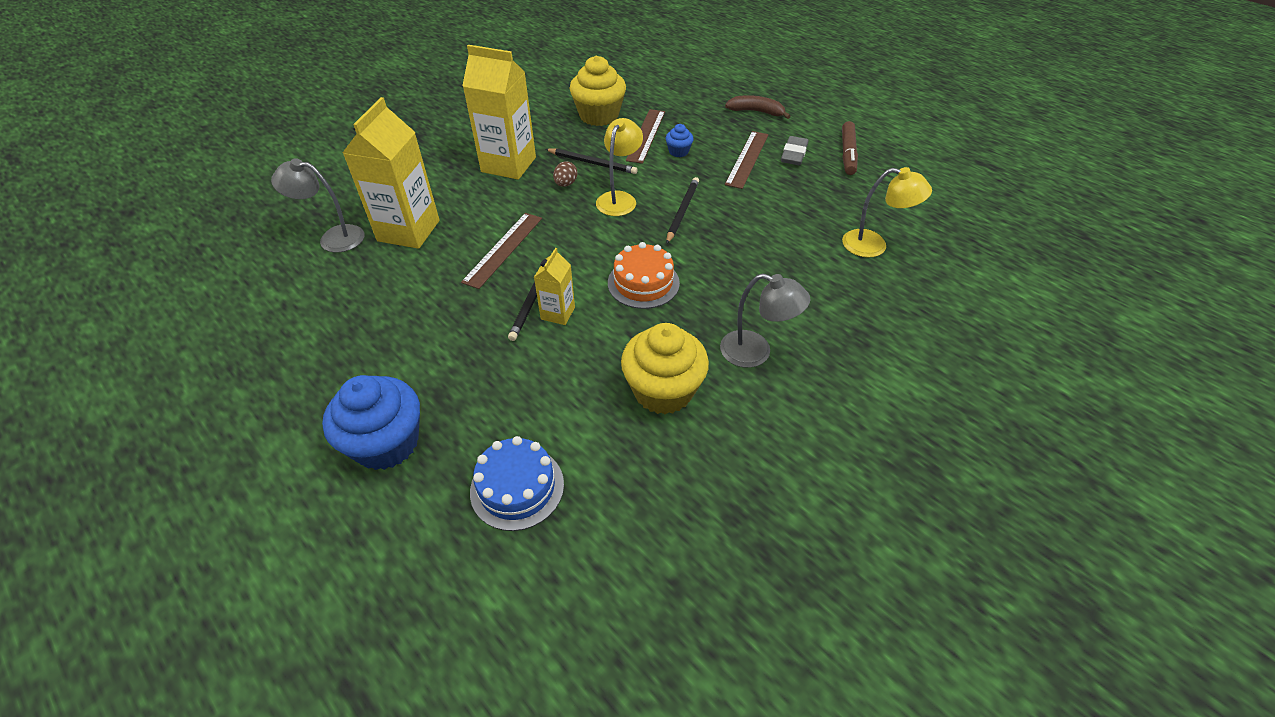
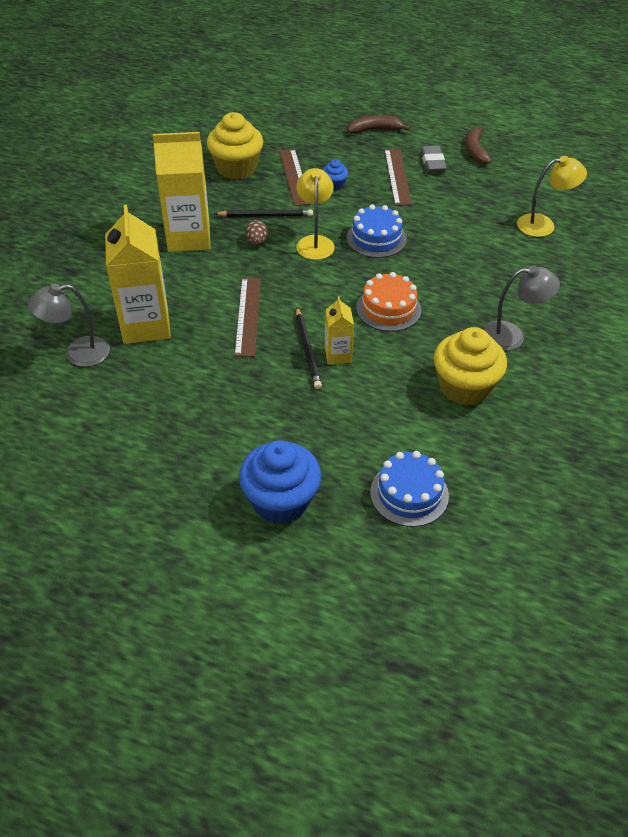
camera: 25 degrees left, 0 degrees up
black pencil [666,177,699,244] -> blue cake [347,204,407,258]
brown marker [842,121,858,175] -> brown banana [465,125,492,165]

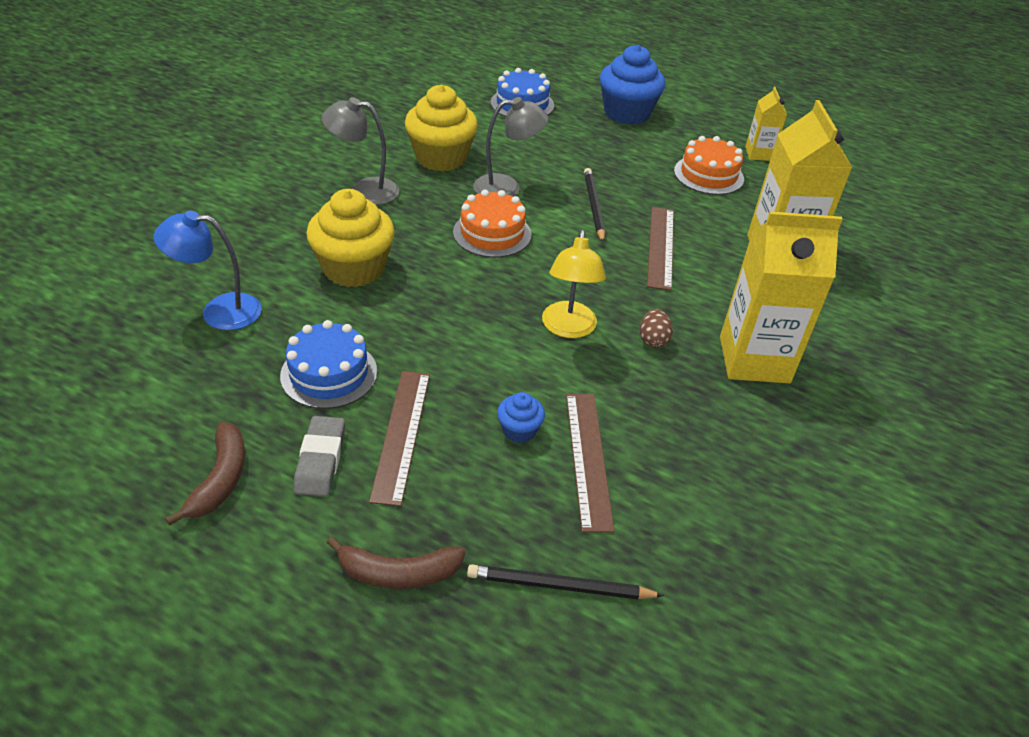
camera: 175 degrees left, 5 degrees down
grey lamp [27,284,110,367] -> grey lamp moved to [473,97,548,197]
yellow cupcake [207,112,263,180] -> yellow cupcake moved to [306,189,395,288]
black pencil [214,209,313,217] -> black pencil moved to [467,564,664,599]
yellow carton [325,296,354,365] -> yellow carton moved to [745,87,787,161]
blue cake [347,204,407,258] -> blue cake moved to [280,320,377,409]
yellow lamp [517,156,587,237] -> blue lamp [153,210,262,330]
none -> orange cake [674,136,744,195]

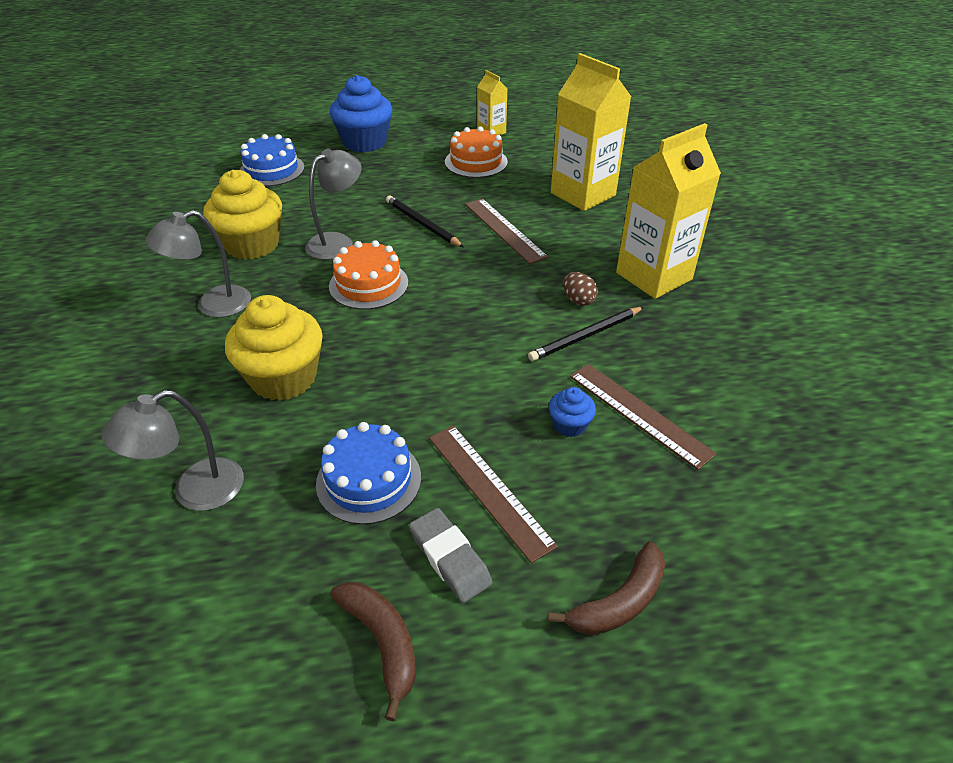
camera: 35 degrees left, 0 degrees up
blue lamp [153,210,262,330] -> grey lamp [102,390,244,511]
black pencil [467,564,664,599] -> black pencil moved to [528,307,644,361]
yellow lamp [542,230,606,338] -> none

